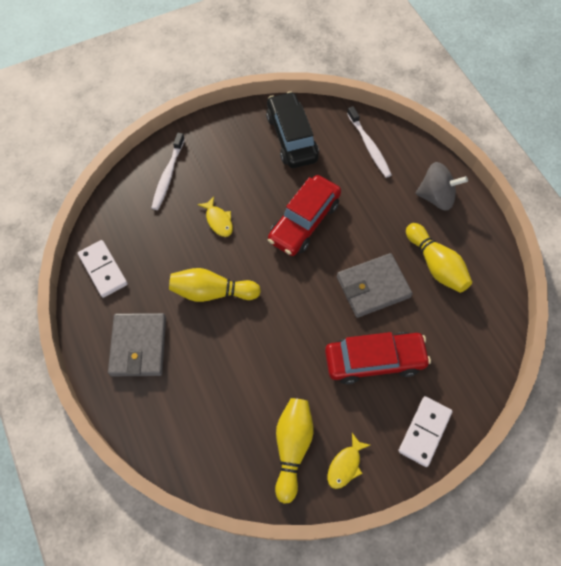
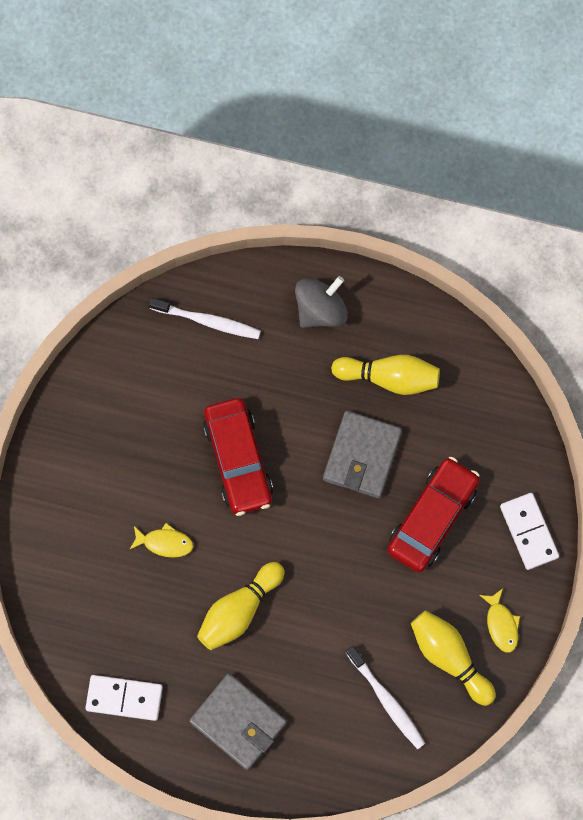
camera: 50 degrees left, 10 degrees up
white toothbrush [151,133,185,210] -> white toothbrush moved to [346,646,425,749]
black car [266,91,319,168] -> none

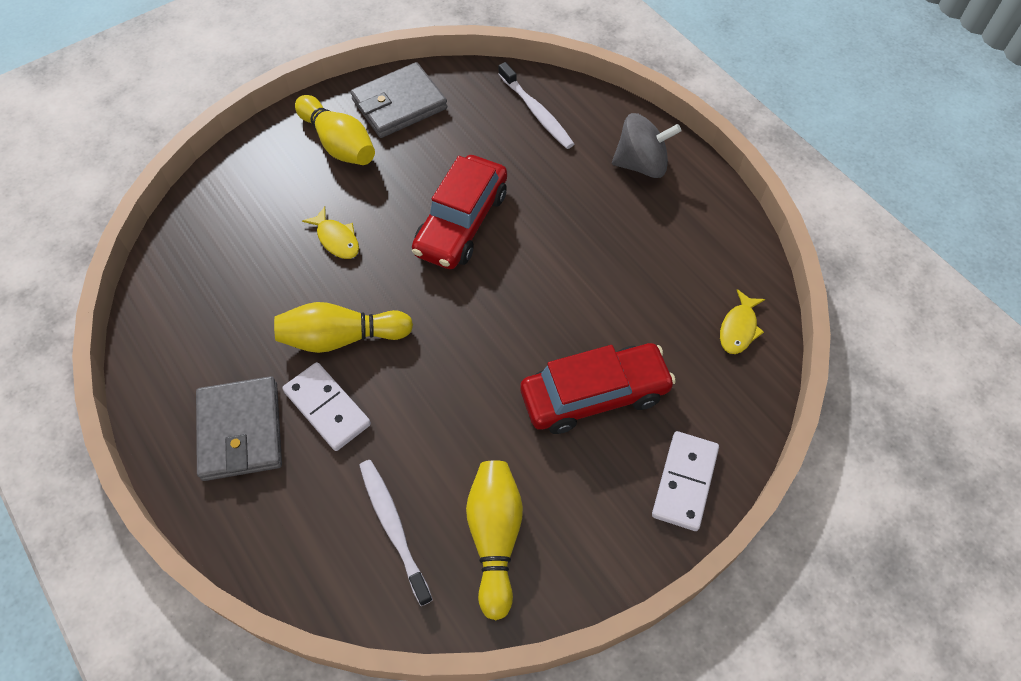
camera: 40 degrees right, 15 degrees down
white domino [85,675,163,721] -> white domino moved to [282,362,371,451]
grey wallet [323,411,402,498] -> grey wallet moved to [351,62,447,138]
yellow bowling pin [331,355,440,395] -> yellow bowling pin moved to [295,95,375,165]
white toothbrush [346,646,425,749] -> white toothbrush turned 150 degrees clockwise [359,460,433,606]
yellow fish [479,589,520,653] -> yellow fish moved to [720,289,765,354]

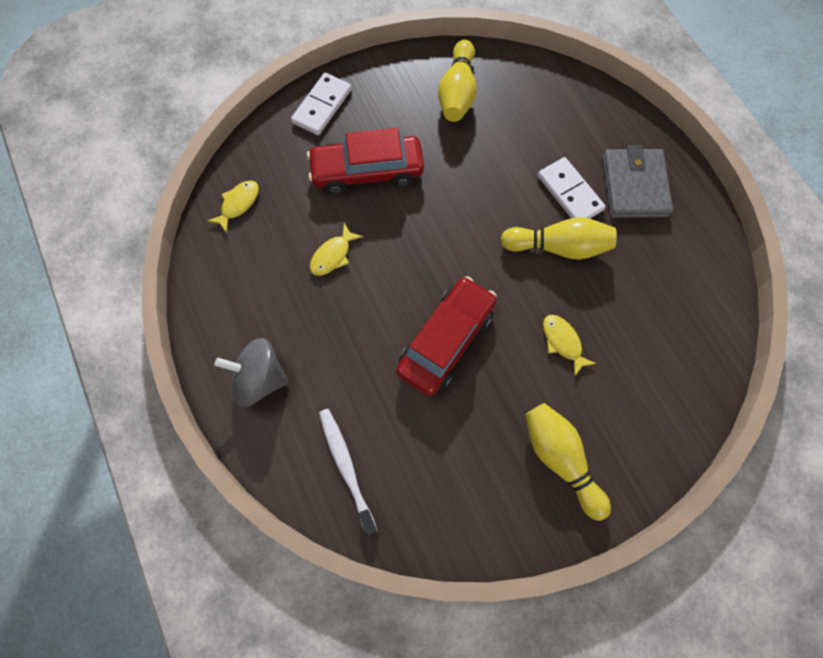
camera: 170 degrees left, 10 degrees up
grey wallet [351,62,447,138] -> none
white toothbrush [359,460,433,606] -> none
none -> yellow fish [310,223,363,276]

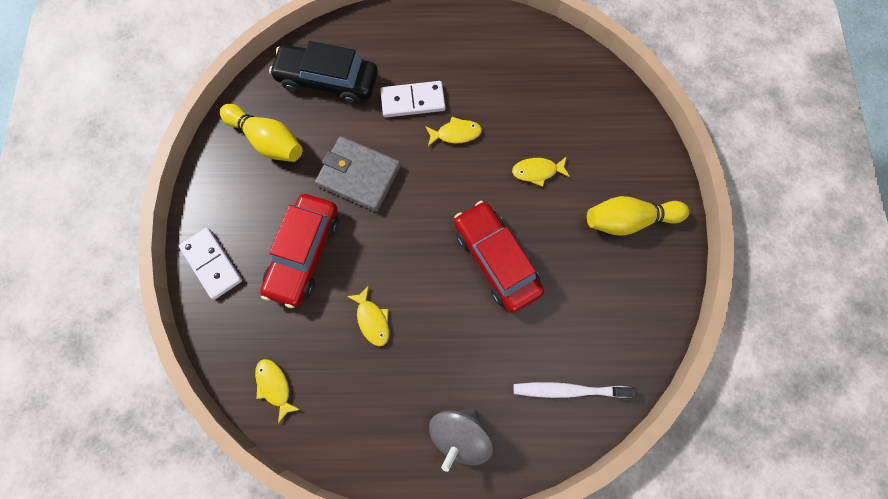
camera: 65 degrees left, 5 degrees up
yellow bowling pin [500,217,617,260] -> yellow fish [425,117,482,146]
grey wallet [602,146,673,218] -> grey wallet moved to [315,136,401,212]
none -> black car [269,41,378,105]

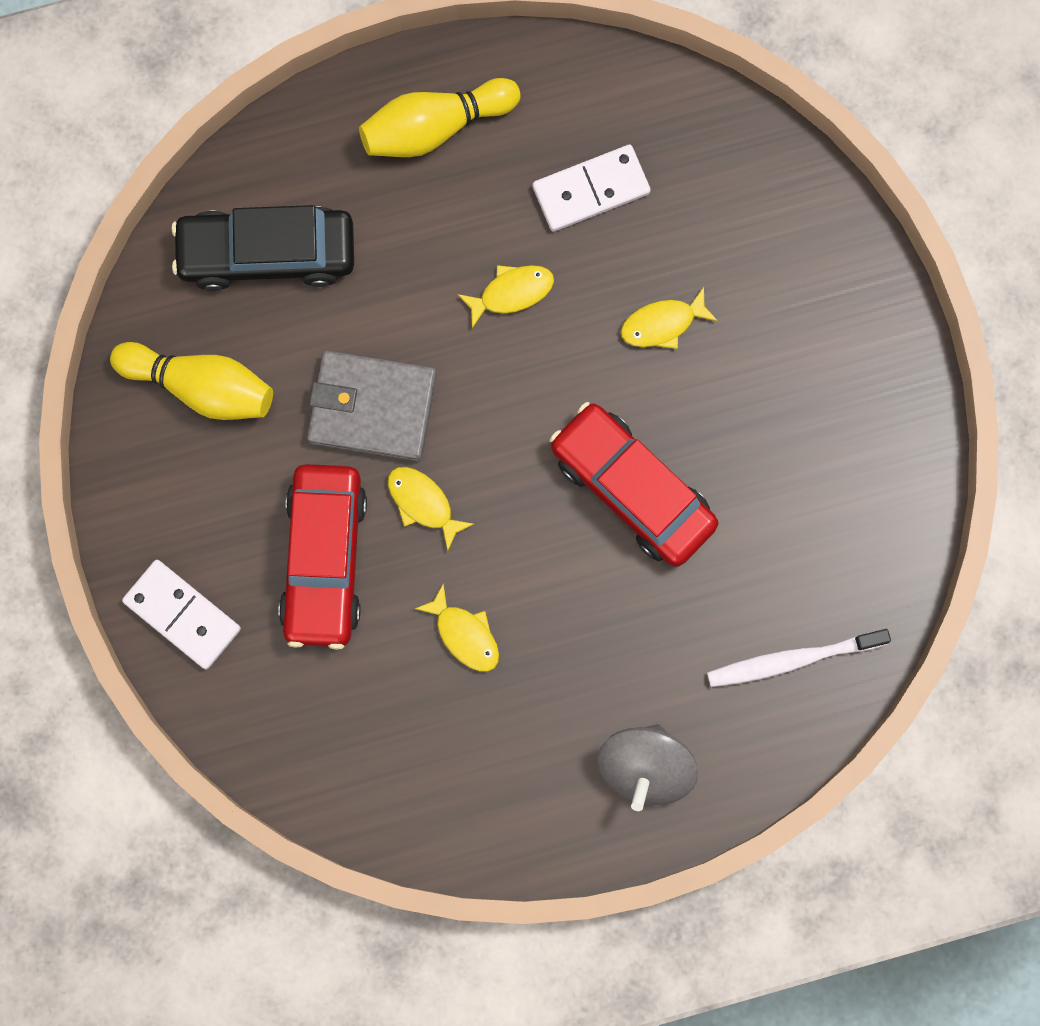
camera: 15 degrees left, 5 degrees up
yellow fish [255,359,301,423] -> yellow fish moved to [388,467,474,551]
white domino [380,81,445,117] -> white domino moved to [533,145,651,232]
yellow bowling pin [587,196,689,236] -> yellow bowling pin moved to [359,78,521,157]

